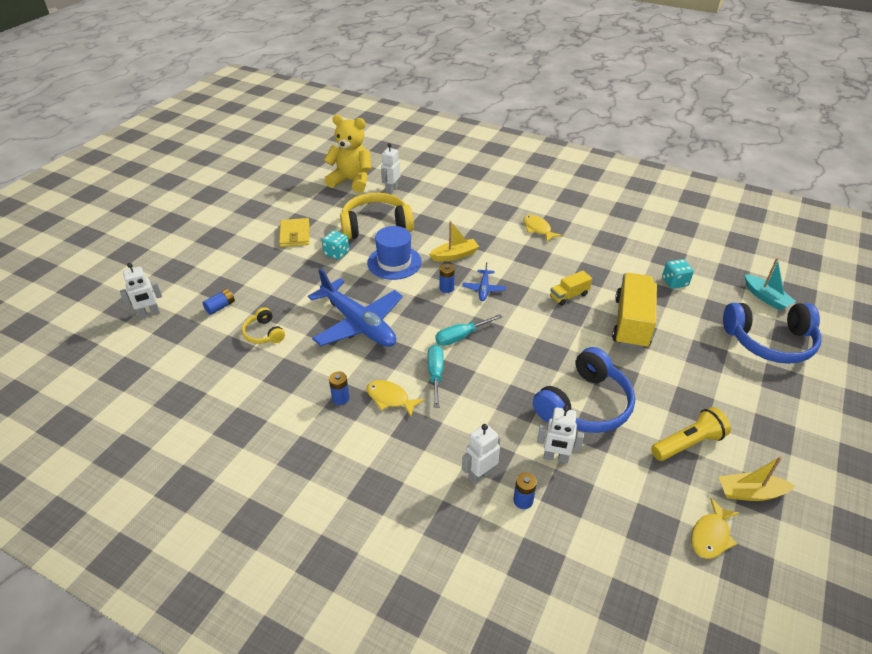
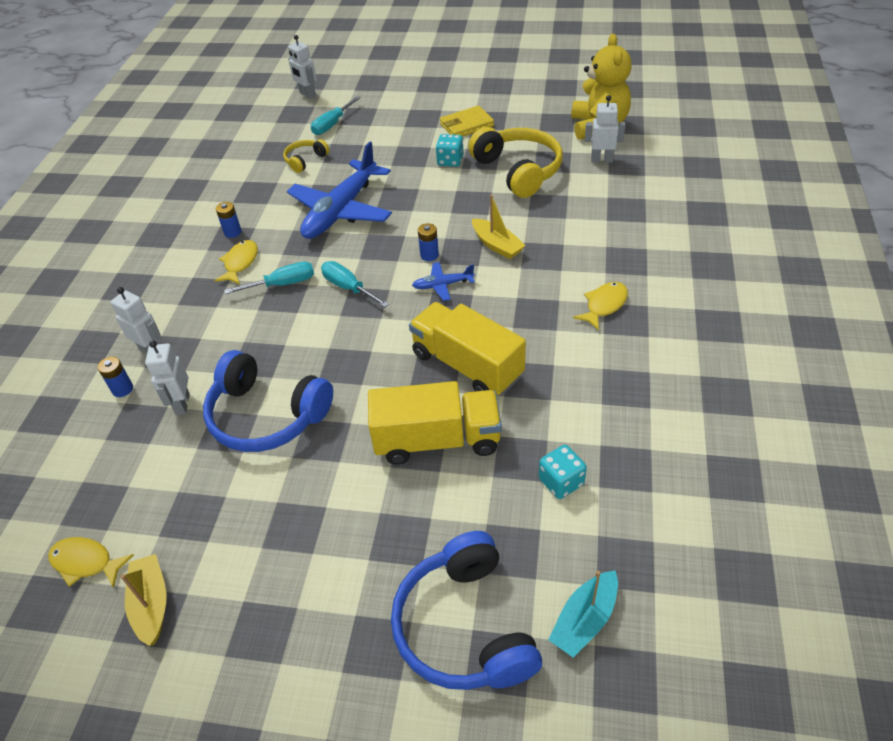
camera: 75 degrees right, 5 degrees up
blue battery [203,289,235,315] -> turquoise screwdriver [311,96,361,135]
blue hat [367,226,422,280] -> none
yellow truck [550,271,592,306] -> yellow truck [409,302,526,396], size x2.00
yellow flashlight [651,407,731,461] -> none

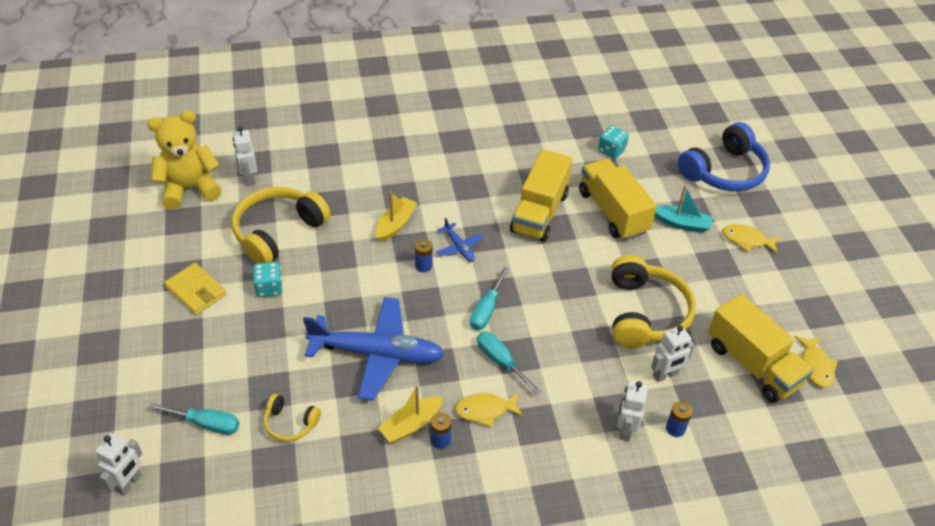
camera: 115 degrees left, 0 degrees up
yellow boat [120,554,167,646] -> yellow boat moved to [378,385,443,443]
blue headphones [203,350,333,452] -> yellow headphones [611,255,696,348]
turquoise boat [548,570,618,657] -> turquoise boat moved to [654,185,713,233]
yellow fish [573,282,628,331] -> yellow fish moved to [723,224,781,254]
none -> yellow truck [708,294,813,403]

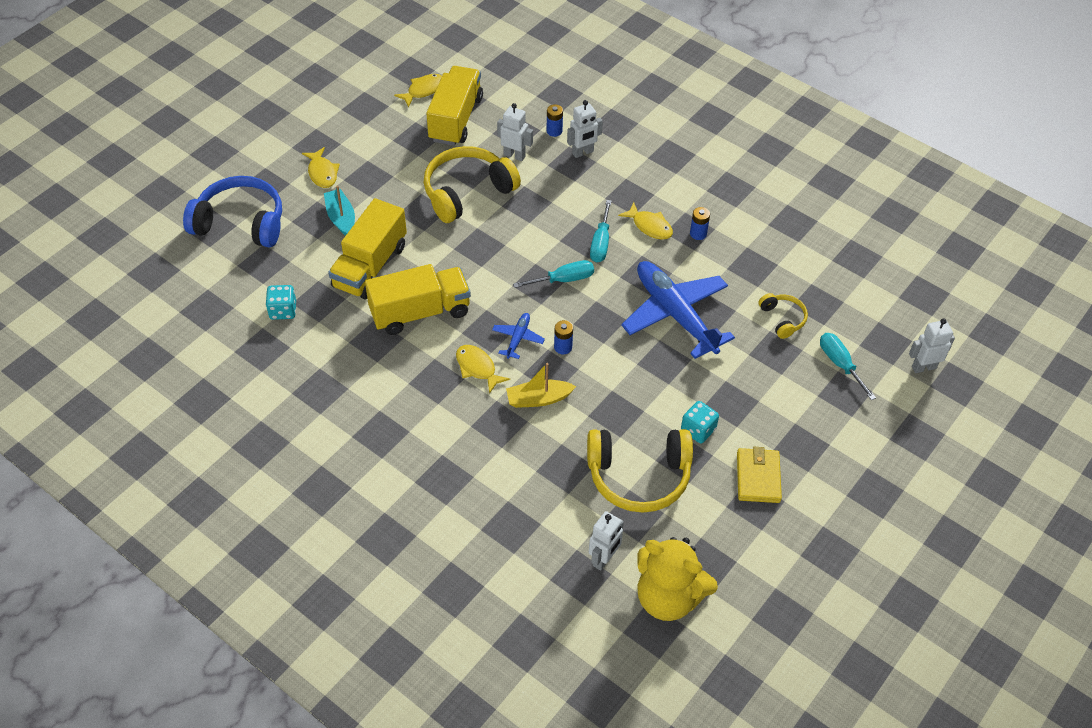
camera: 130 degrees left, 5 degrees up
yellow boat [378,385,443,443] -> none
none -> yellow fish [456,345,510,394]

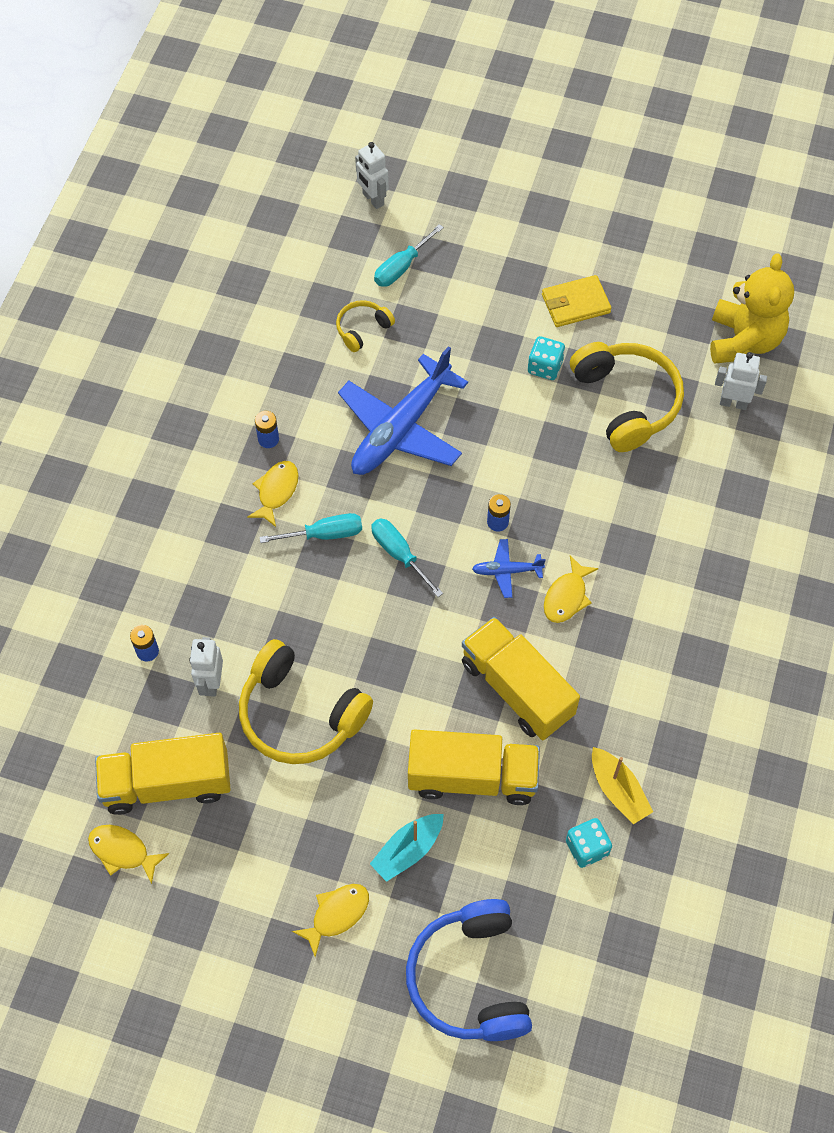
camera: 110 degrees left, 10 degrees up
yellow boat [506,363,576,408] -> yellow boat moved to [592,747,653,824]
white robot [567,100,603,158] -> none

